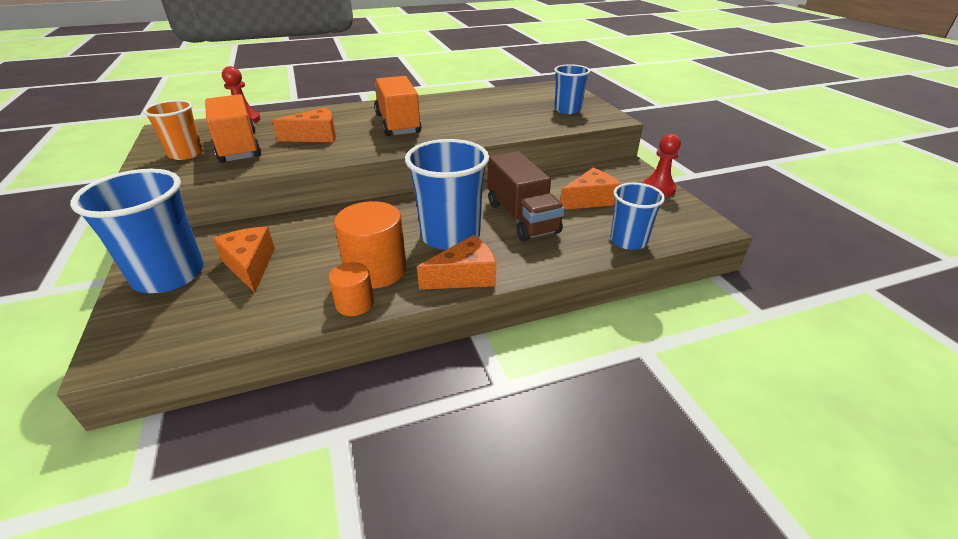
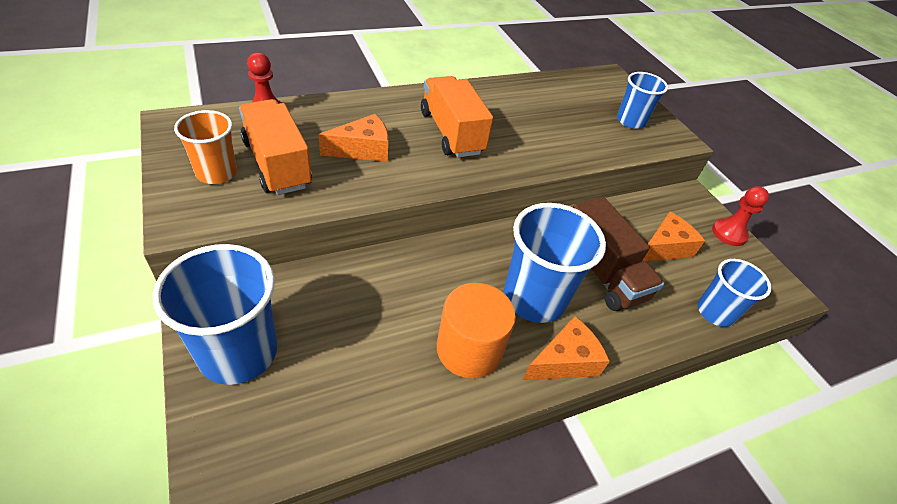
camera: 10 degrees left, 10 degrees up
orange cheese [213,226,275,293] -> none
orange cylinder [329,262,374,316] -> none

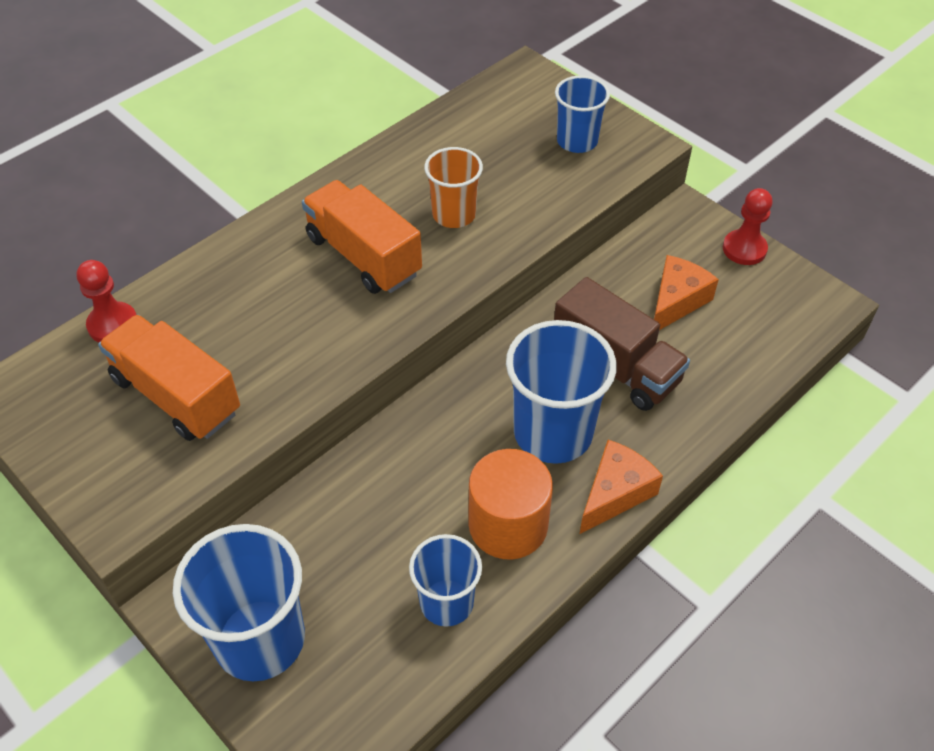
camera: 15 degrees left, 5 degrees up
orange cup [174,110,237,184] -> orange cup moved to [424,147,483,228]
orange cheese [318,114,388,162] -> none
blue cup [698,259,771,327] -> blue cup moved to [409,534,482,627]

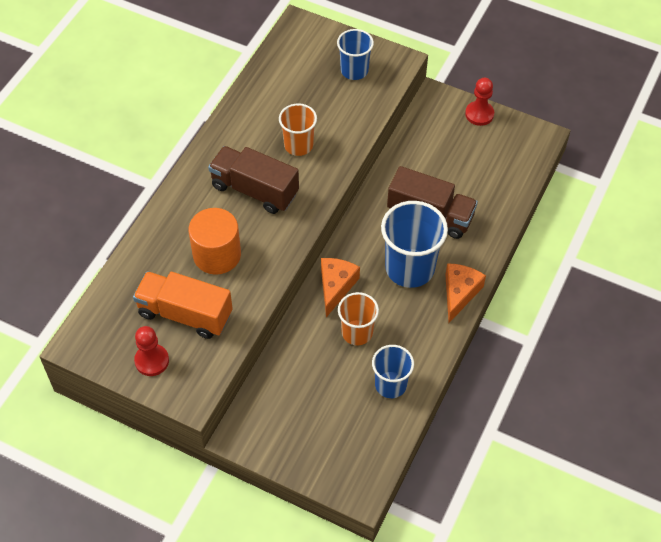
camera: 20 degrees left, 5 degrees up
red pawn [76,260,137,342] -> red pawn moved to [134,326,169,376]
blue cup [173,524,305,681] -> none
orange truck [302,180,422,294] -> brown truck [208,146,299,214]
orange cylinder [469,449,553,560] -> orange cylinder moved to [189,208,241,275]
orange cheese [654,255,719,330] -> orange cheese moved to [321,258,360,317]
none -> orange cup [338,292,379,345]

